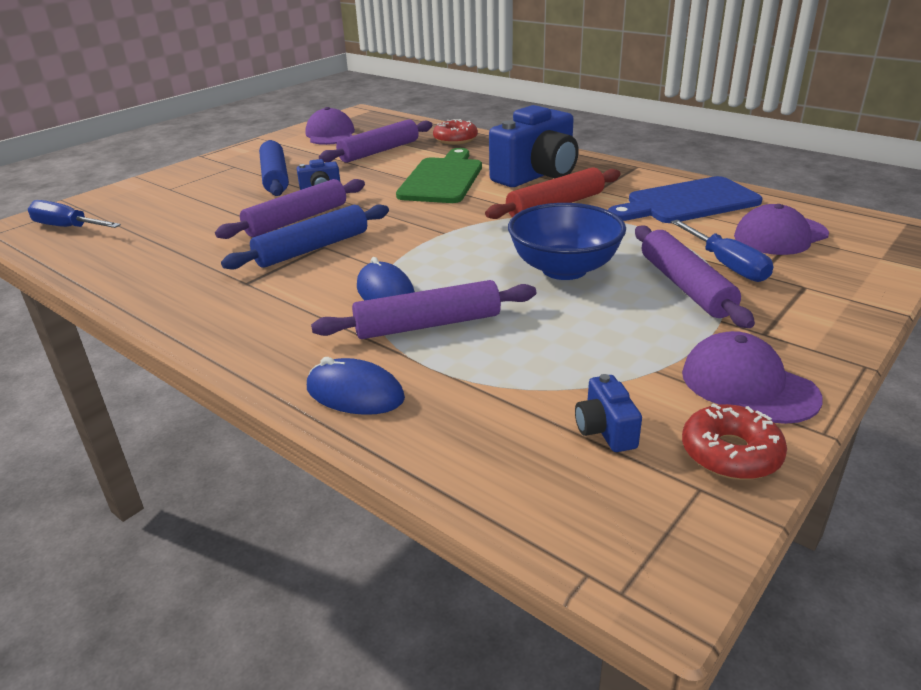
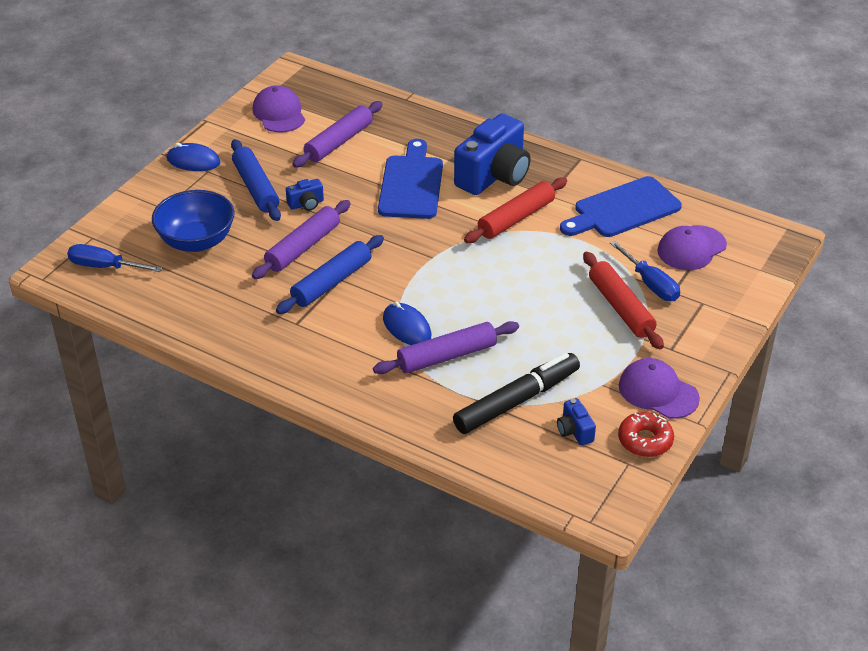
camera: 10 degrees left, 10 degrees up
blue mouse [307,357,405,415] -> blue mouse moved to [167,143,220,171]
green cutting board [396,148,482,203] -> blue cutting board [378,139,443,219]
red donut [433,119,478,145] -> none
blue bowl [508,203,626,280] -> blue bowl moved to [152,190,234,252]
purple rolling pin [635,225,755,328] -> red rolling pin [583,252,664,349]
none -> black marker [453,353,580,434]

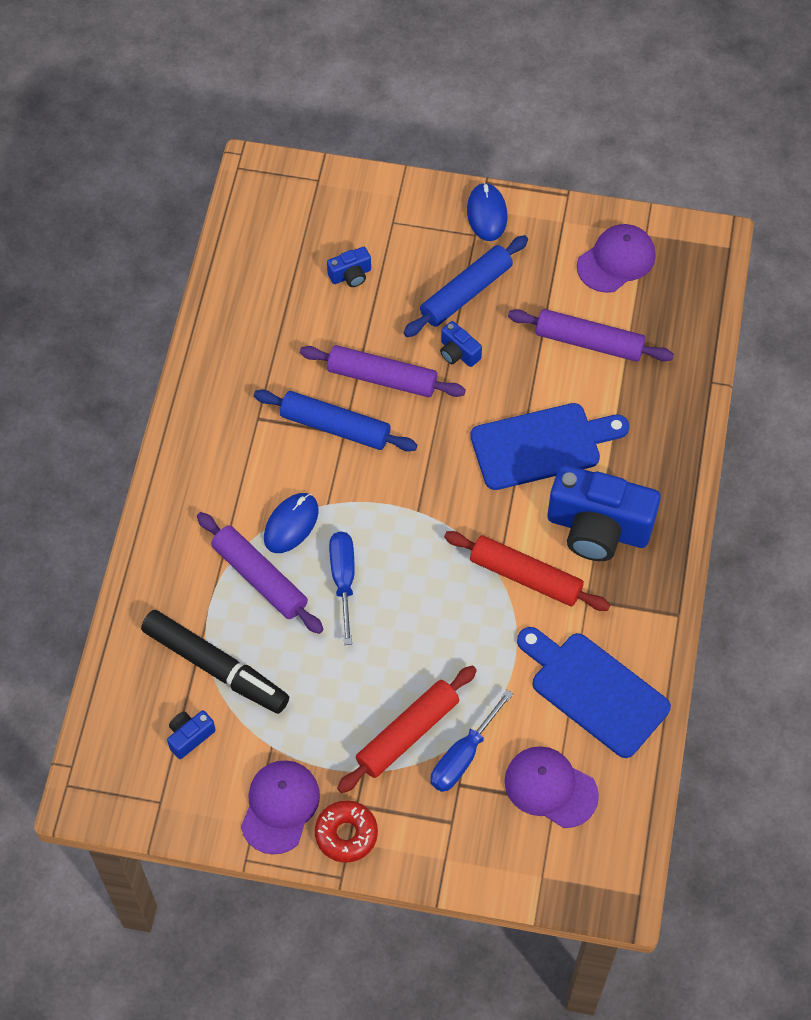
camera: 70 degrees right, 20 degrees up
blue screwdriver [67,244,163,272] -> blue screwdriver moved to [329,531,355,645]
blue bowl [152,190,234,252] -> blue camera [327,247,371,287]
red donut [618,412,674,457] -> red donut moved to [315,801,378,863]

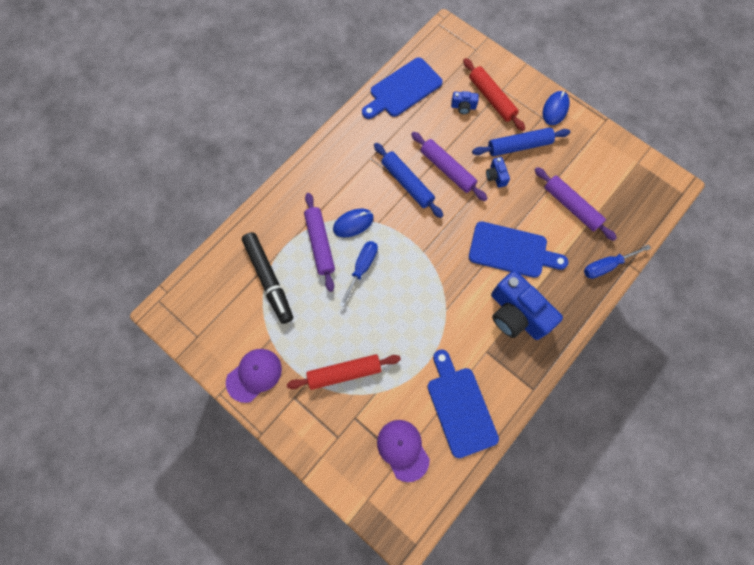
camera: 30 degrees right, 10 degrees up
blue camera [167,710,216,759] -> none
red donut [315,801,378,863] -> none
blue screwdriver [431,690,513,792] -> blue screwdriver moved to [584,244,651,279]
red rolling pin [444,531,610,611] -> red rolling pin moved to [463,58,525,131]
purple cap [577,224,656,293] -> none
none -> blue cutting board [362,57,443,119]

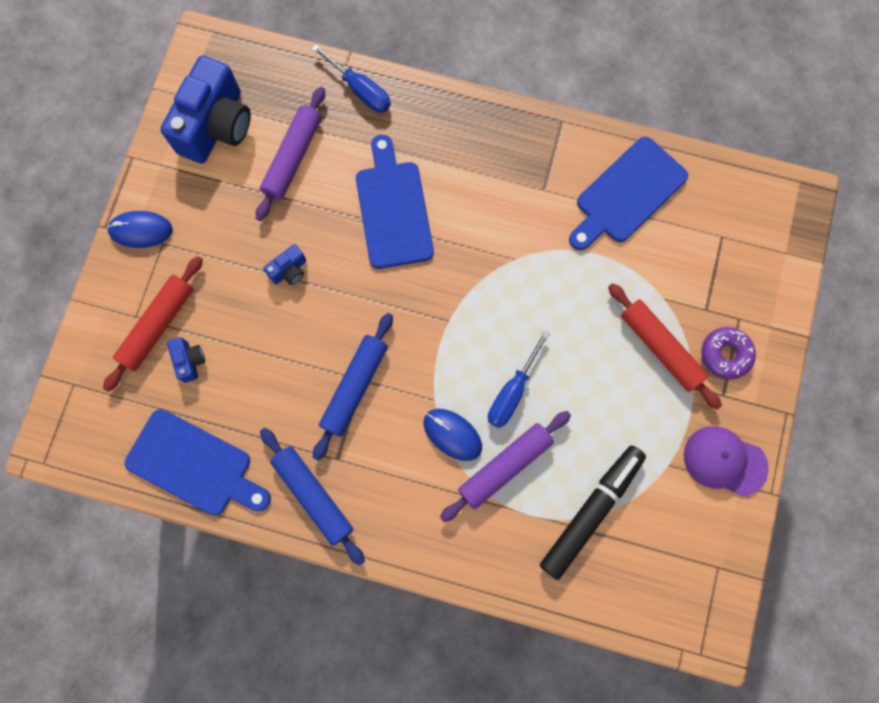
camera: 115 degrees left, 5 degrees up
blue screwdriver [339,241,378,307] -> blue screwdriver turned 60 degrees counterclockwise [488,331,550,428]
purple cap [377,420,430,482] -> none
purple rolling pin [411,132,488,201] -> none
blue rolling pin [472,127,570,156] -> blue rolling pin moved to [260,428,365,565]
blue camera [491,271,563,340] -> blue camera moved to [161,56,251,164]
none -> purple donut [701,327,756,380]

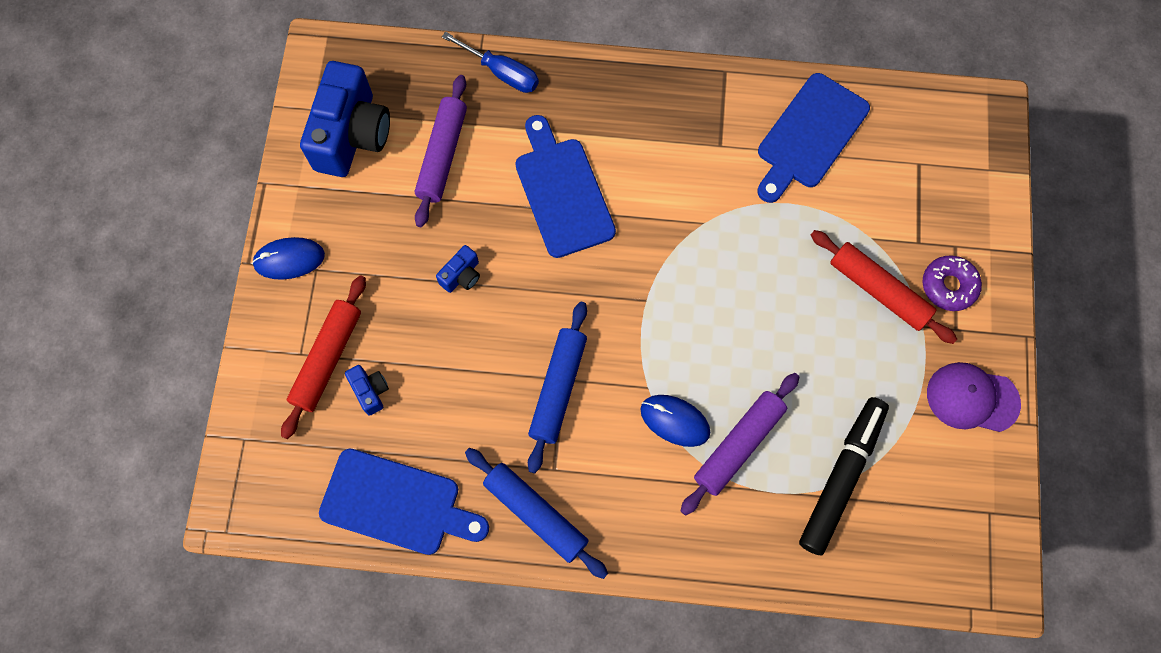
camera: 10 degrees left, 5 degrees down
blue screwdriver [488,331,550,428] -> none

